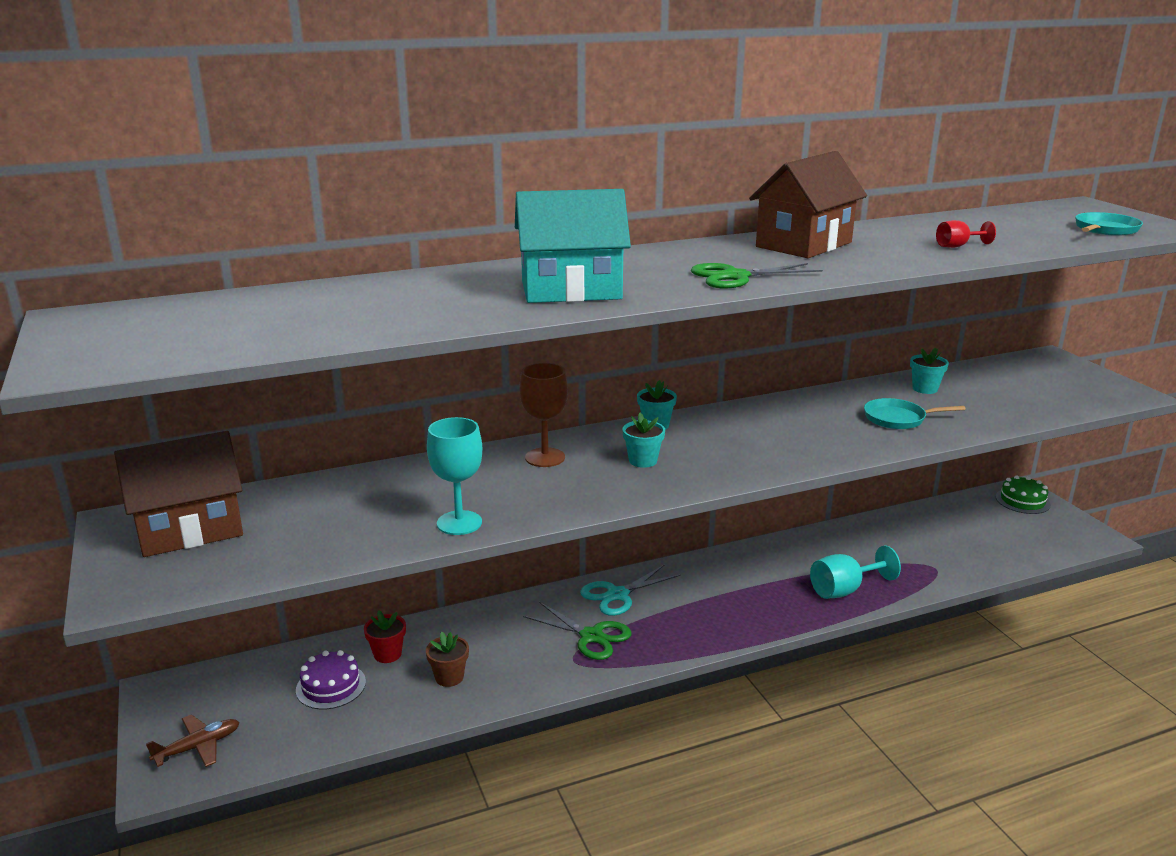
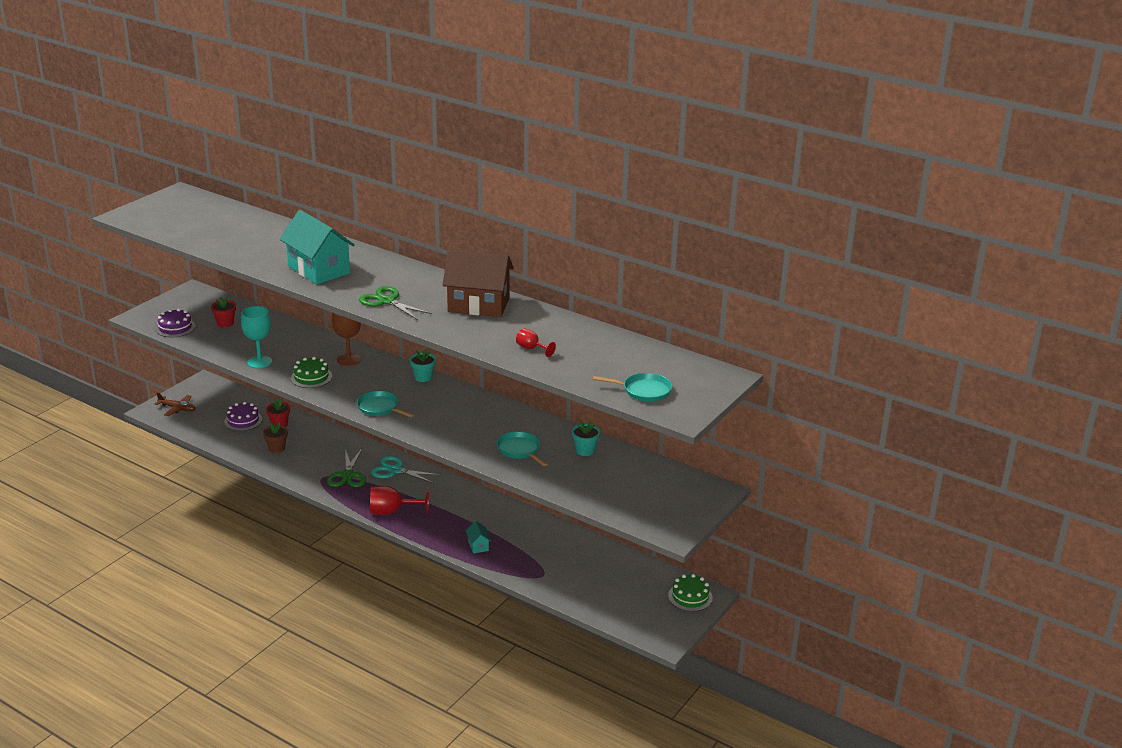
camera: 55 degrees right, 5 degrees up
brown house [114,431,243,557] -> none
turquoise flower pot [623,413,665,468] -> none
turquoise goblet [810,545,901,599] -> turquoise house [466,521,491,553]
none -> purple cake [155,308,195,337]
none -> red flower pot [211,297,236,328]
none -> green cake [291,357,332,388]
none -> turquoise pan [357,391,414,417]
none -> red goblet [370,486,429,515]

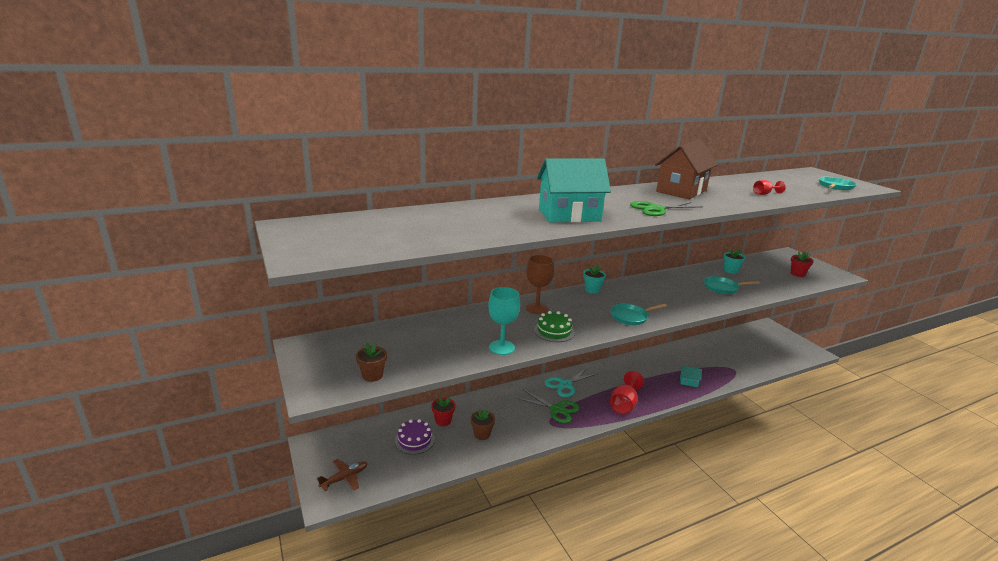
camera: 60 degrees left, 5 degrees down
purple cake [155,308,195,337] -> brown flower pot [356,342,387,382]
red flower pot [211,297,236,328] -> red flower pot moved to [791,251,814,277]
green cake [668,574,713,612] -> none

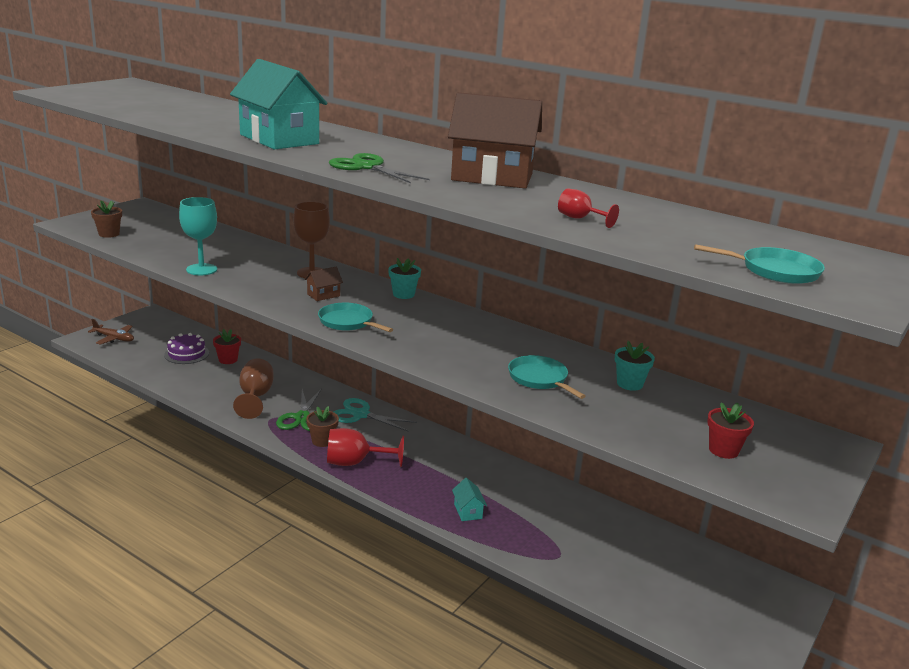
camera: 60 degrees right, 0 degrees up
brown flower pot [471,409,495,440] -> brown flower pot moved to [306,406,339,447]
green cake [534,311,575,342] -> none
none -> brown goblet [233,358,274,419]
none -> brown house [304,267,343,301]

